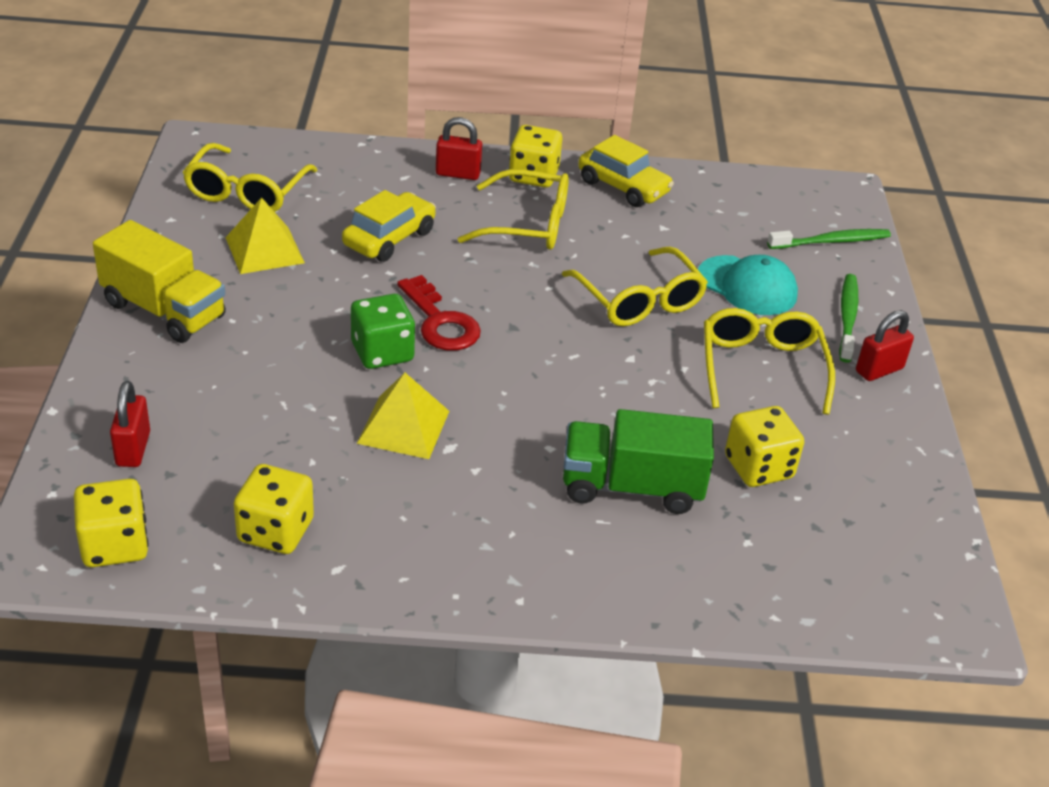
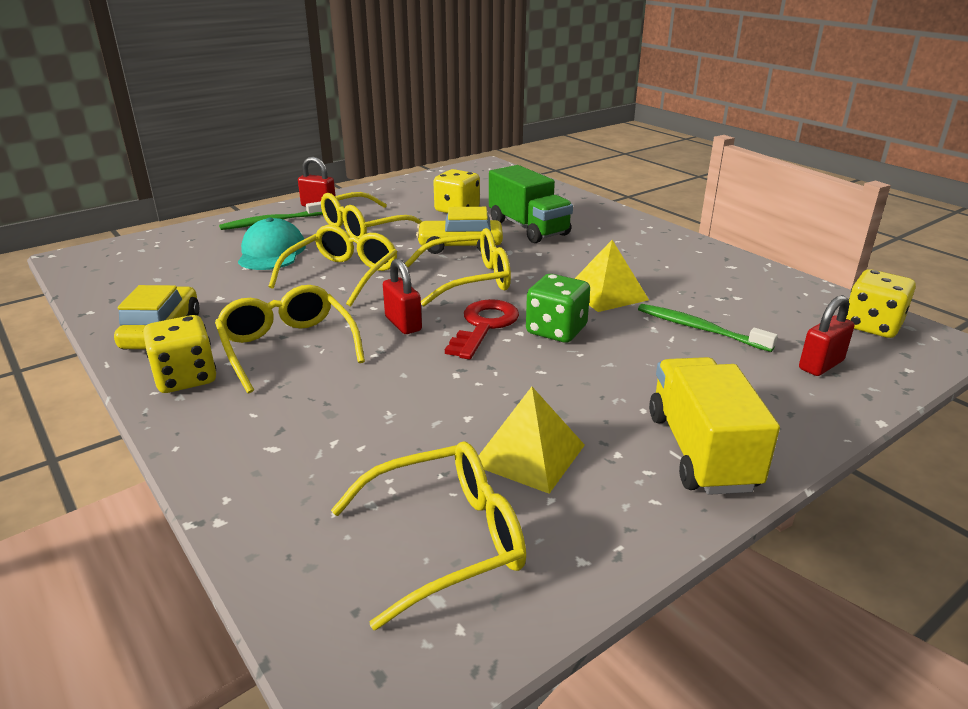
camera: 125 degrees left, 10 degrees down
yellow dice [234,464,314,554] -> none
yellow car [342,190,436,262] -> yellow car moved to [416,207,503,254]
red padlock [436,117,482,180] -> red padlock moved to [383,258,422,334]
green toothbrush [767,229,891,249] -> green toothbrush moved to [638,304,778,352]
none -> yellow glasses [405,228,511,306]

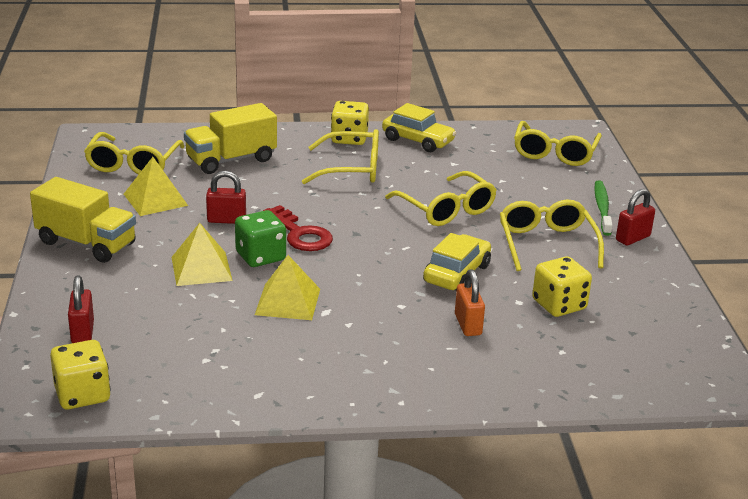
camera: 120 degrees right, 0 degrees up
turquoise cap [238,218,306,270] -> none
red padlock [383,258,422,334] -> red padlock moved to [206,171,246,224]
yellow glasses [405,228,511,306] -> yellow glasses moved to [514,121,602,166]
green truck [489,165,573,243] -> orange padlock [455,269,485,336]
green toothbrush [638,304,778,352] -> none
none -> yellow pyramid [172,223,233,286]
none -> yellow truck [184,103,277,174]

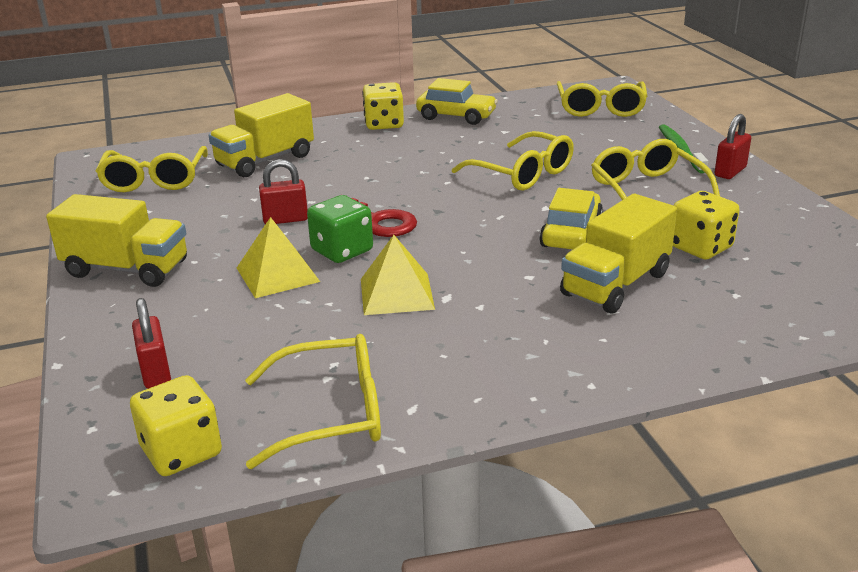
camera: 10 degrees left, 0 degrees up
yellow pyramid [124,157,188,216] -> none
yellow glasses [302,129,379,184] -> yellow glasses moved to [245,334,381,469]
orange padlock [455,269,485,336] -> yellow truck [560,194,677,314]

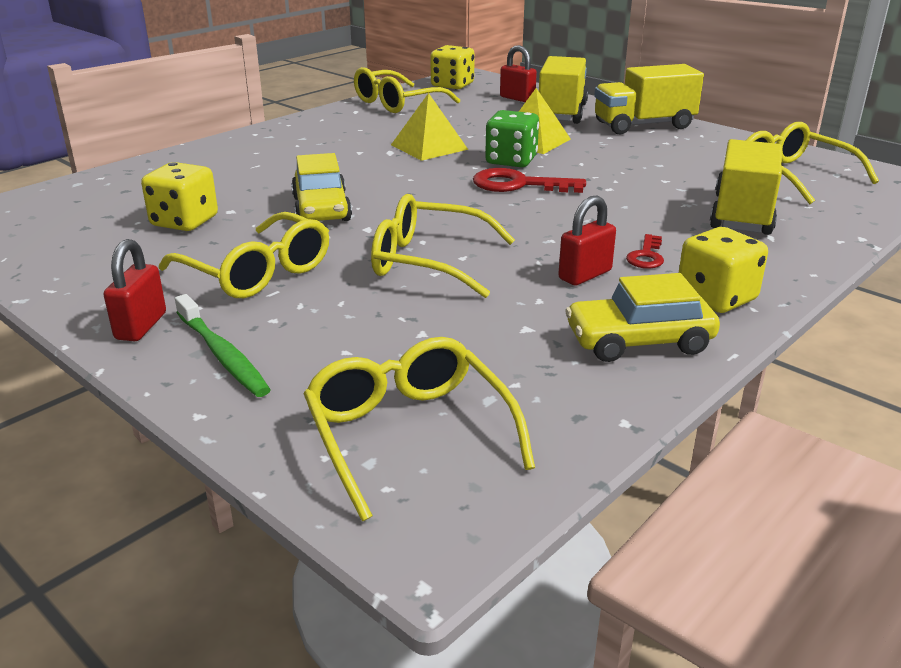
camera: 150 degrees right, 0 degrees up
red padlock [259,159,308,224] -> red padlock moved to [558,196,616,286]
yellow truck [560,194,677,314] -> yellow truck moved to [539,56,588,124]
none -> red key [626,234,664,269]

